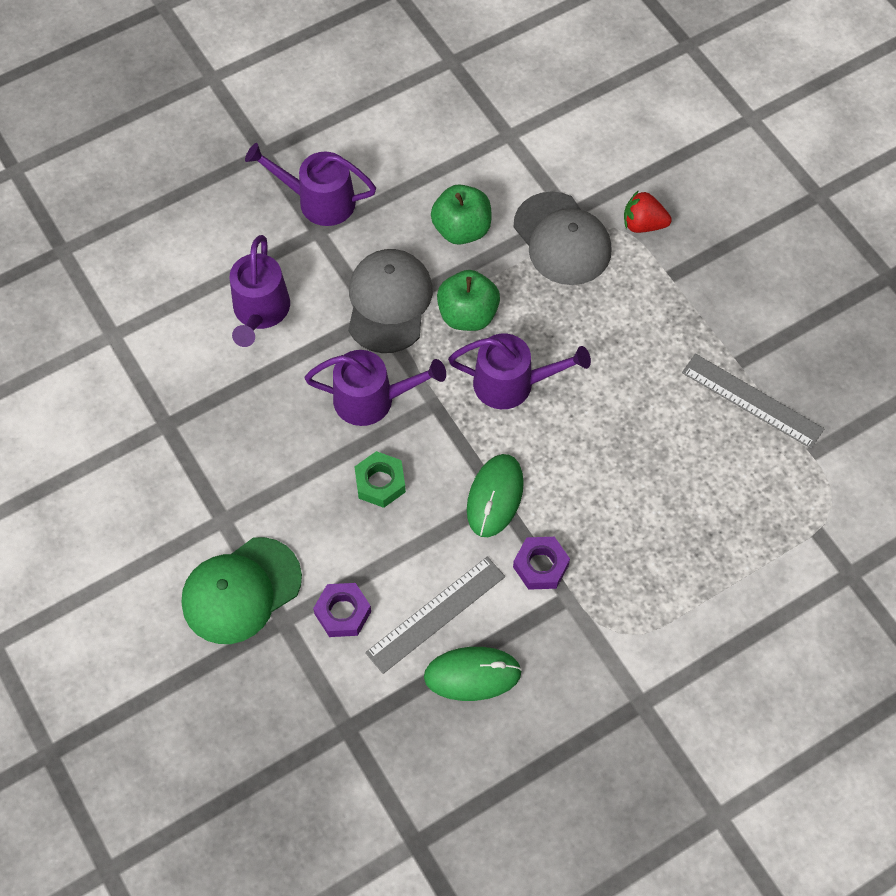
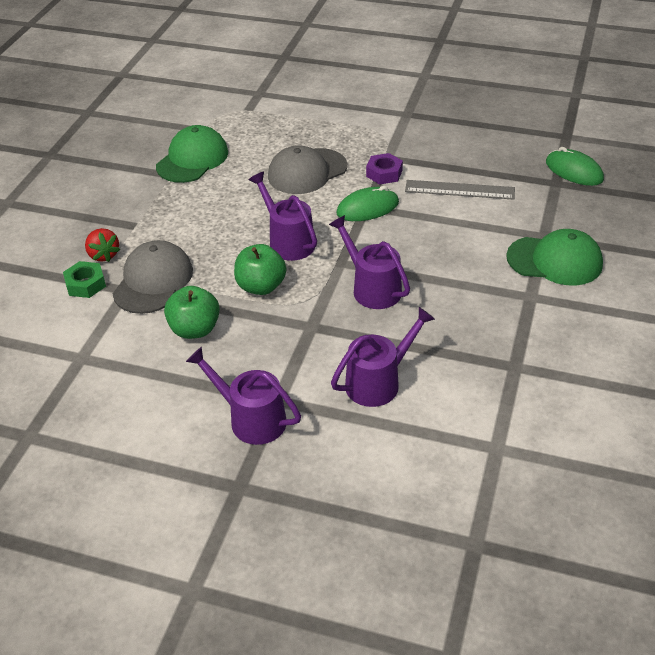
camera: 130 degrees left, 20 degrees down
purple watering can [245,143,376,226] -> purple watering can turned 150 degrees clockwise [186,347,301,445]
purple nut [313,583,371,637] -> none
grey cap [348,249,433,353] -> grey cap moved to [268,145,347,194]
green nut [354,451,406,508] -> green nut moved to [63,261,106,298]
green mouse [424,647,522,701] -> green mouse moved to [546,147,604,186]
grey ruler [682,354,824,449] -> green cap [156,125,228,183]

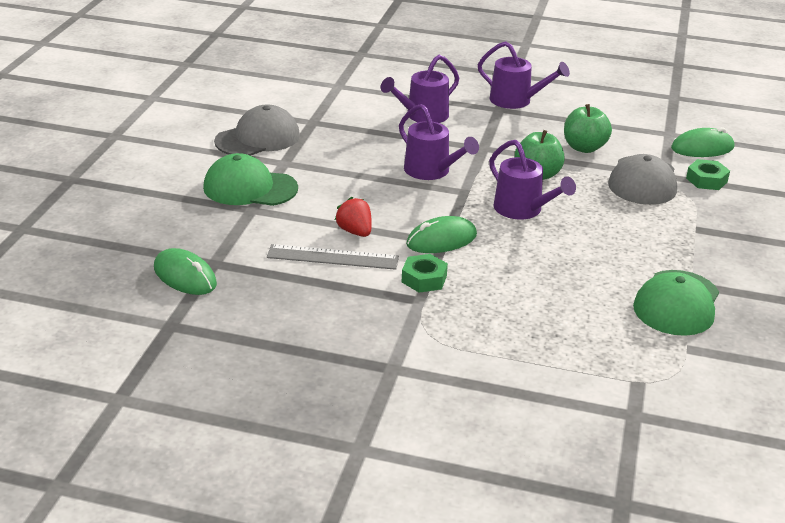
camera: 175 degrees right, 10 degrees down
red strawberry [85,228,120,262] -> red strawberry moved to [335,197,372,237]
grey cap [268,145,347,194] -> grey cap moved to [214,105,300,156]
purple nut [366,153,403,184] -> green nut [402,254,448,293]
none -> green mouse [671,127,734,157]

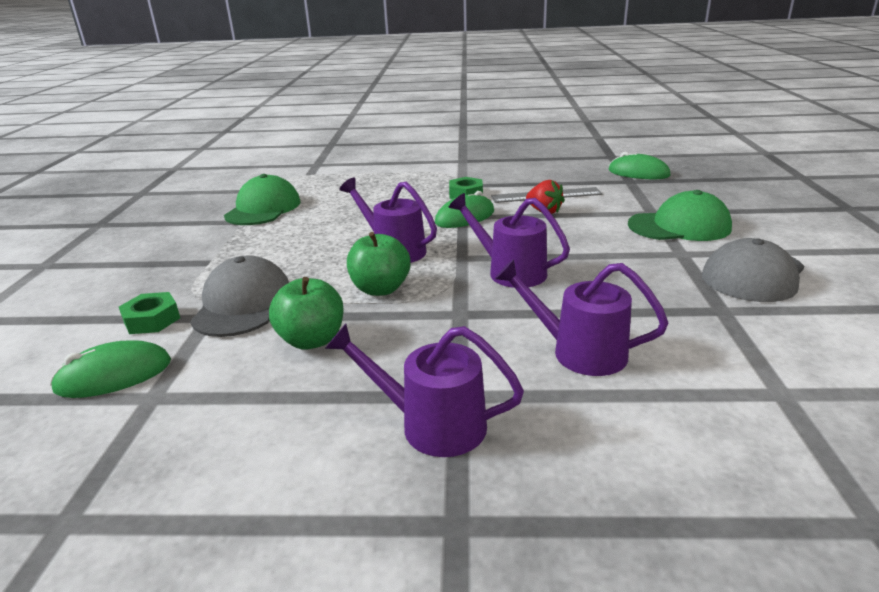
camera: 170 degrees right, 5 degrees down
purple watering can [381,55,459,123] -> purple watering can turned 105 degrees counterclockwise [495,259,668,376]

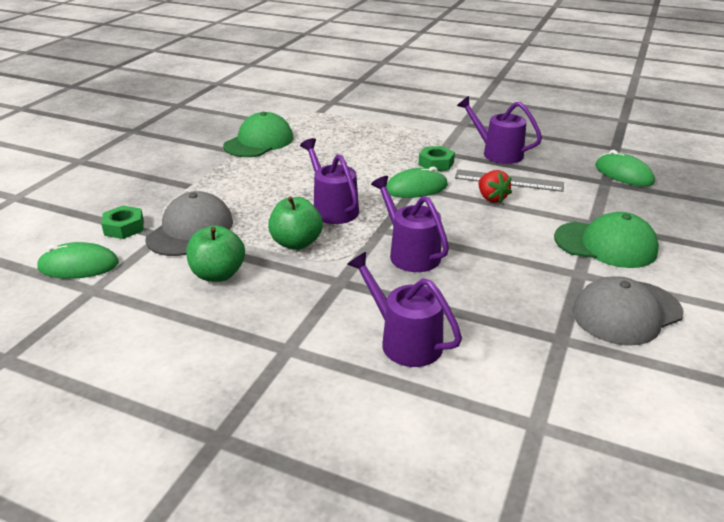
camera: 20 degrees right, 5 degrees up
purple watering can [325,324,524,457] -> purple watering can moved to [457,96,542,164]

